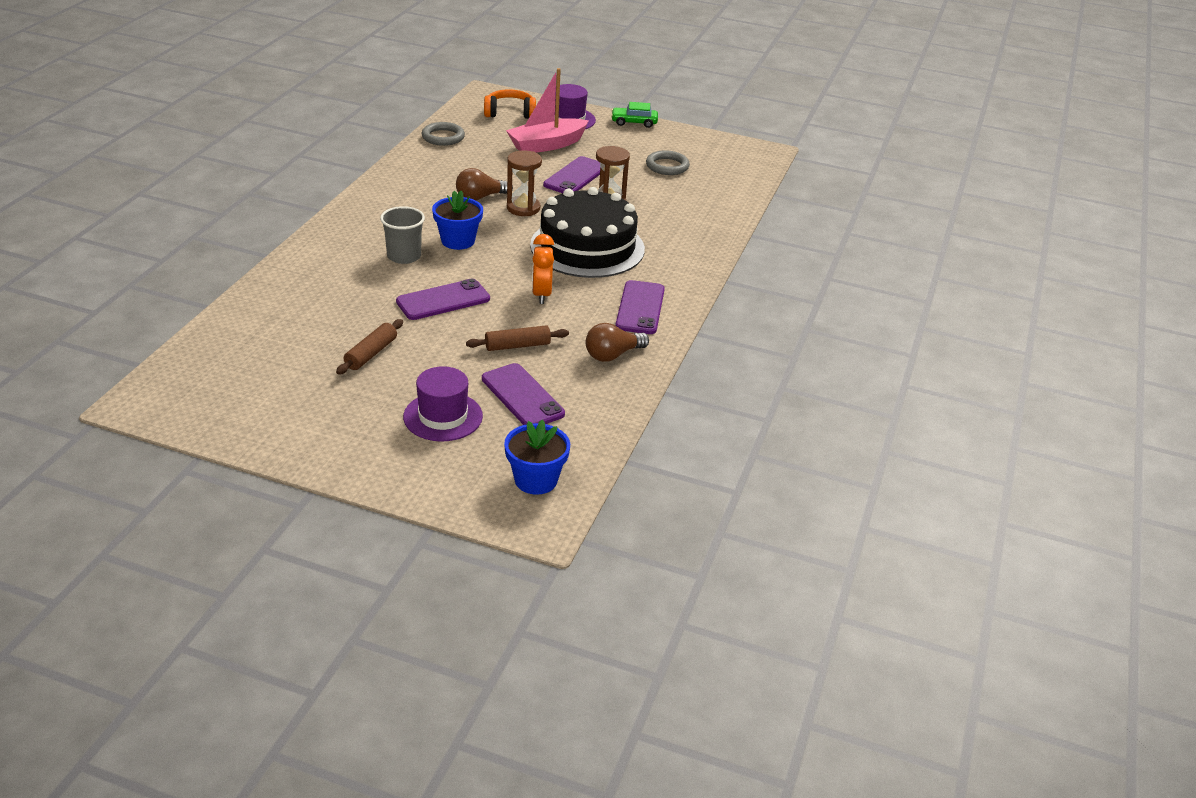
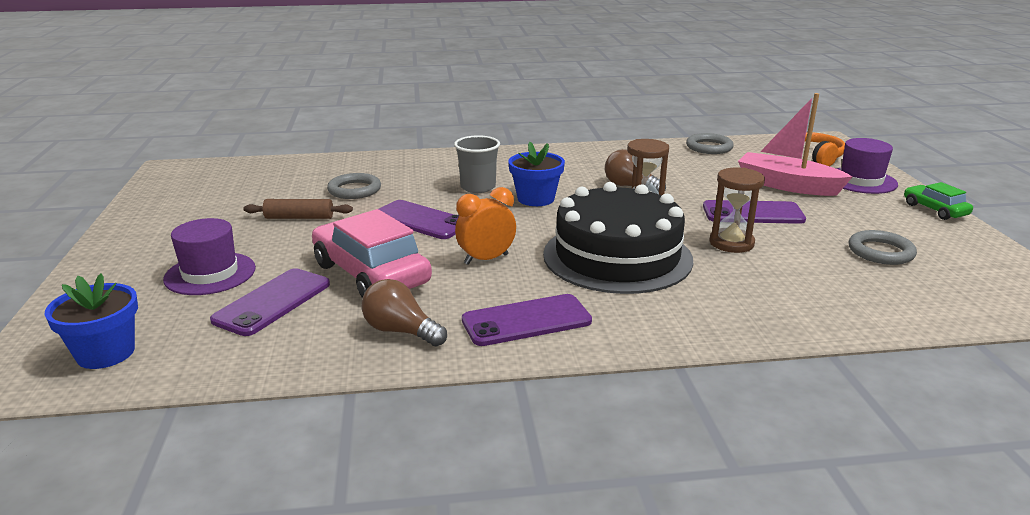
camera: 65 degrees right, 10 degrees down
brown rolling pin [466,325,569,351] -> pink car [312,209,432,298]
none -> grey ring [327,173,381,199]

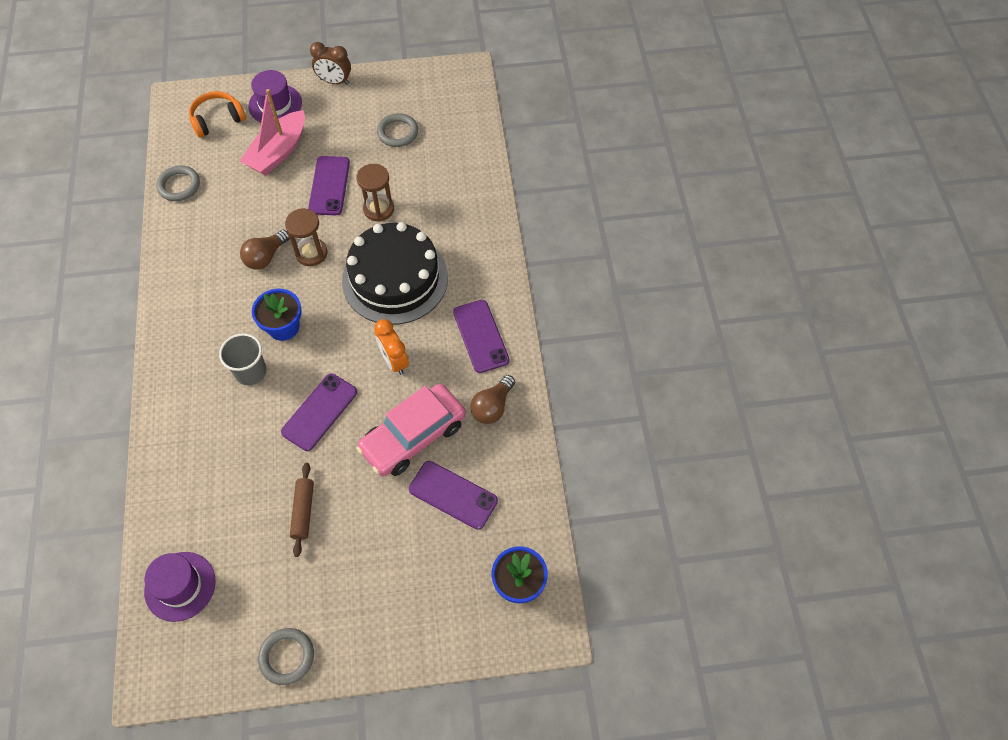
camera: 90 degrees left, 35 degrees up
purple hat [163,218,256,295] -> purple hat moved to [144,552,216,622]
grey ring [327,173,381,199] -> grey ring moved to [258,628,314,685]
green car [904,182,973,220] -> brown clock [310,42,351,85]

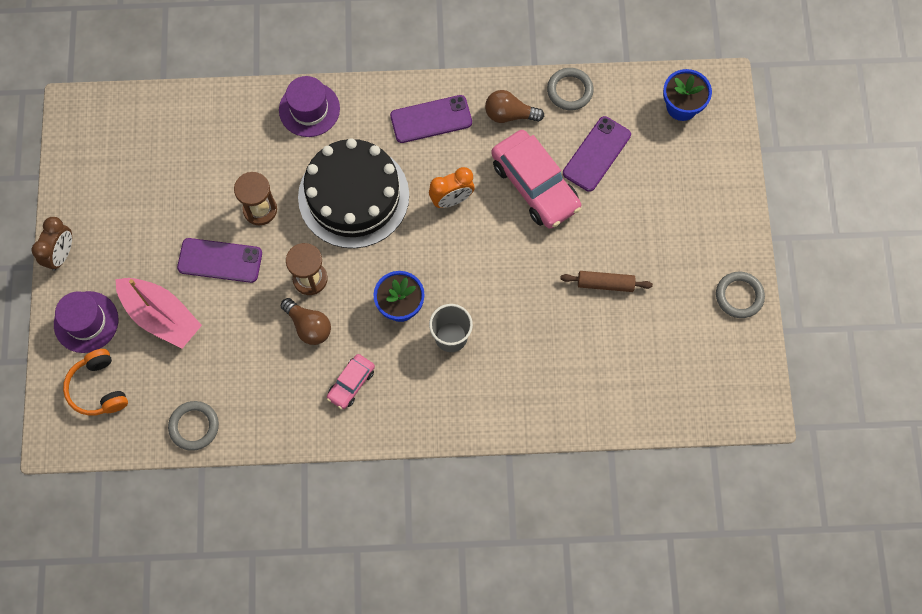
camera: 85 degrees left, 10 degrees up
purple hat [144,552,216,622] -> purple hat moved to [279,76,340,137]
purple phone [281,373,357,451] -> none
grey ring [377,113,418,147] -> grey ring moved to [547,68,594,110]
brown light bulb [470,375,515,424] -> brown light bulb turned 150 degrees clockwise [485,90,544,123]
none -> pink car [327,354,375,409]

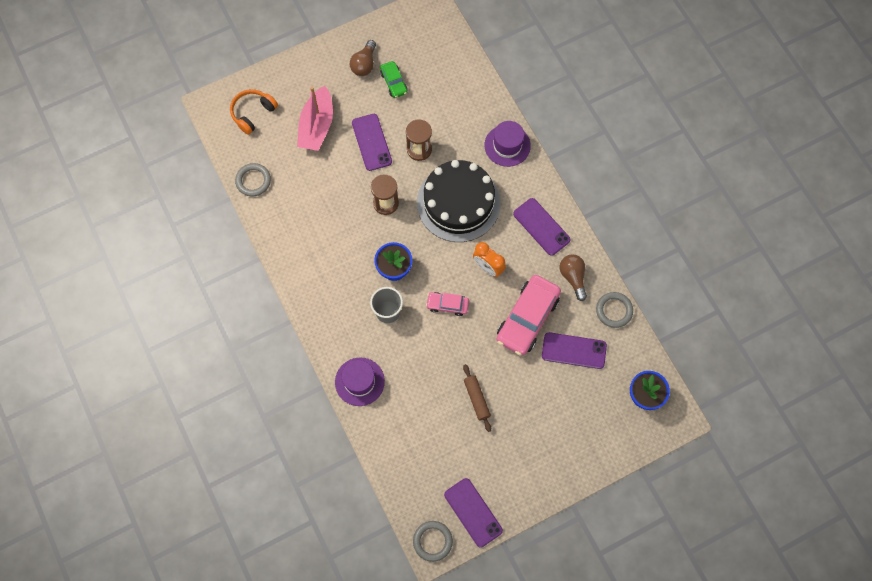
camera: 65 degrees right, 0 degrees up
brown clock [32,217,72,271] -> none
purple hat [54,291,118,353] -> purple hat moved to [335,357,385,406]
brown light bulb [281,298,331,345] -> brown light bulb moved to [350,40,376,76]
pink car [327,354,375,409] -> pink car moved to [426,292,469,316]
grey ring [716,272,765,318] -> grey ring moved to [413,521,453,562]
none -> green car [380,61,408,98]
none -> purple phone [444,478,503,547]

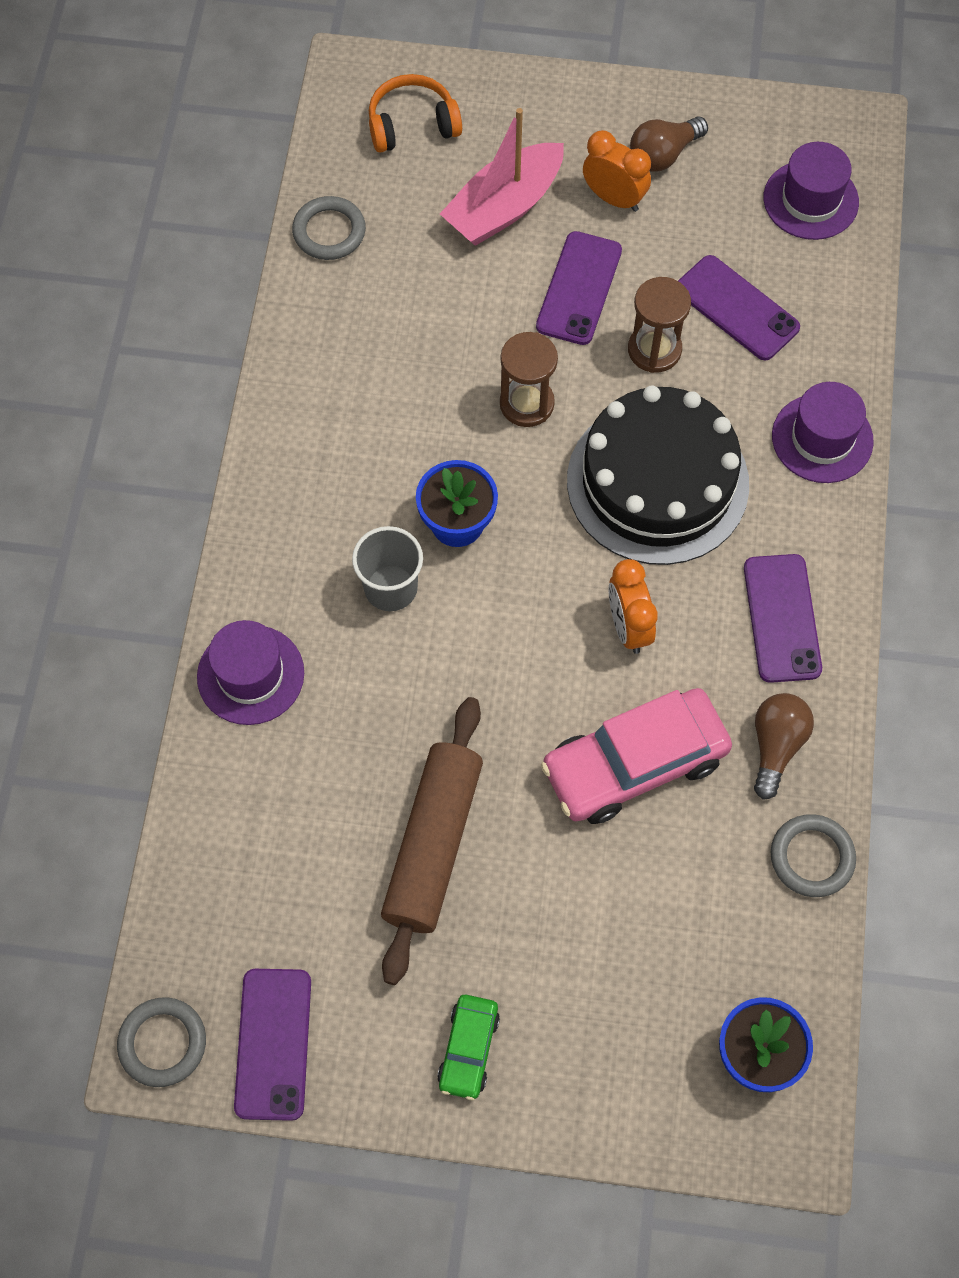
camera: 35 degrees right, 5 degrees down
green car [380,61,408,98] -> green car moved to [437,995,500,1100]
pink car [426,292,469,316] -> none
brown rolling pin [463,364,491,432] -> brown rolling pin [381,697,483,985], size x1.88
purple phone [542,332,607,369] -> purple phone moved to [678,255,800,361]
none -> orange clock [583,130,651,212]
none -> purple hat [763,142,859,240]

